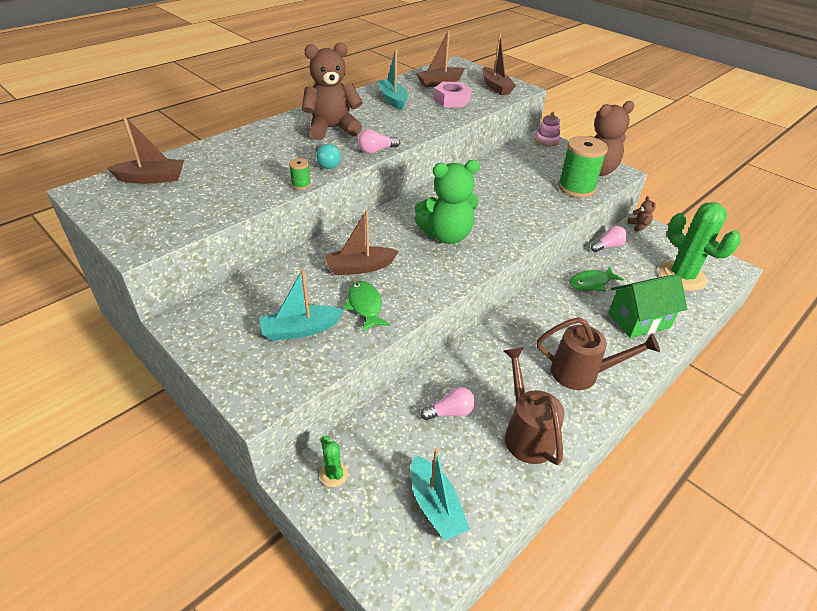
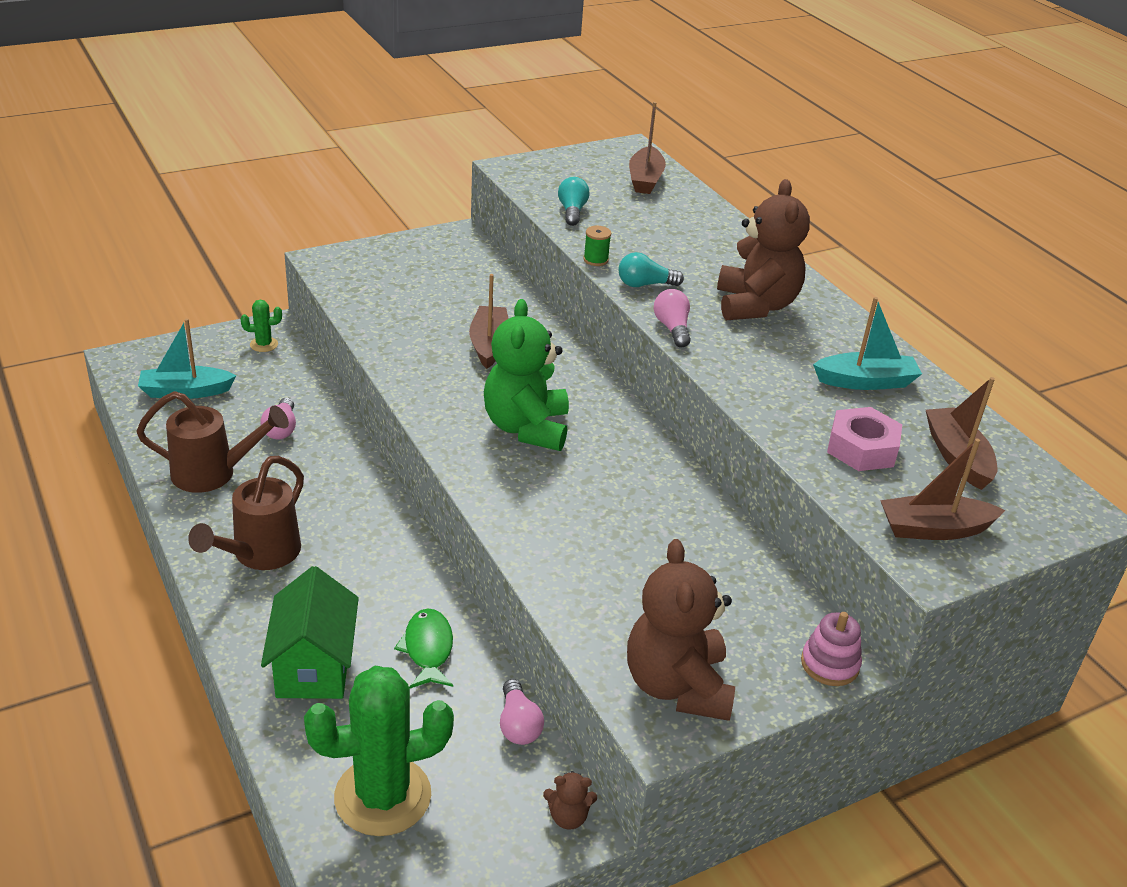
camera: 105 degrees right, 5 degrees down
turquoise boat [259,269,344,341] -> none
green fish [344,281,390,332] -> none
green spool [558,136,608,198] -> none
none -> turquoise light bulb [558,177,589,226]

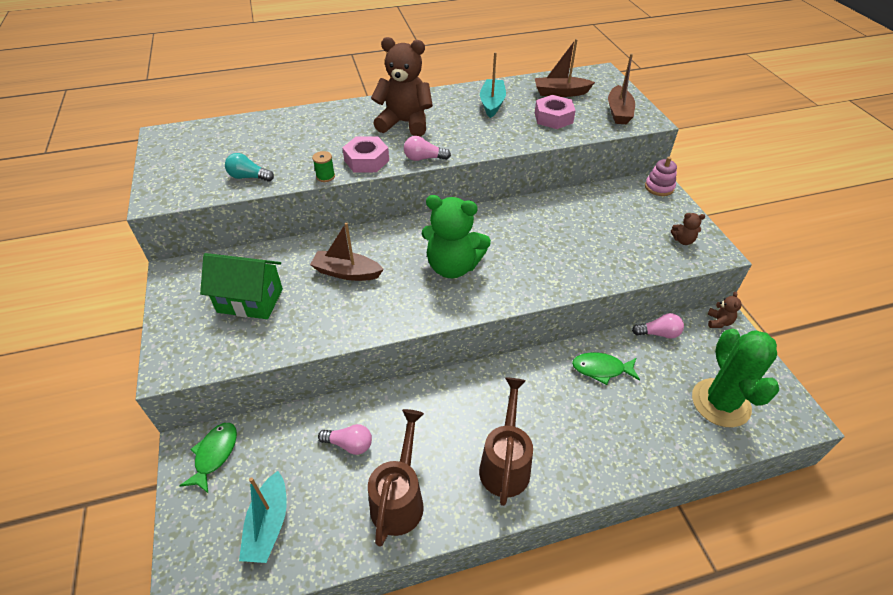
camera: 75 degrees left, 10 degrees up
brown watering can [188,456,304,570] -> brown watering can turned 120 degrees counterclockwise [479,378,533,506]
green cactus [241,300,282,352] -> green fish [179,423,237,493]
green house [261,566,359,699] -> green house moved to [200,253,283,319]
turquoise light bulb [618,252,684,287] -> pink nut [342,137,389,172]
brown teddy bear [627,539,735,721] -> brown teddy bear [671,213,705,245], size x0.43
brown boat [629,102,666,194] -> none

